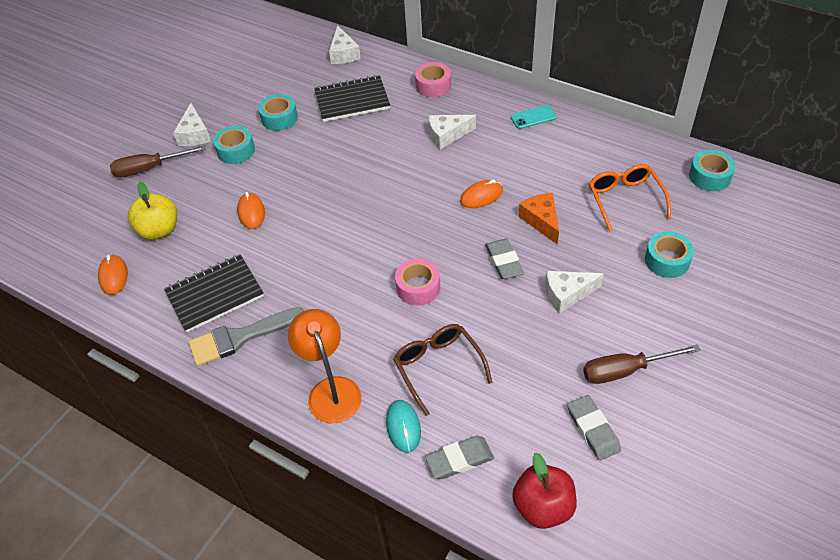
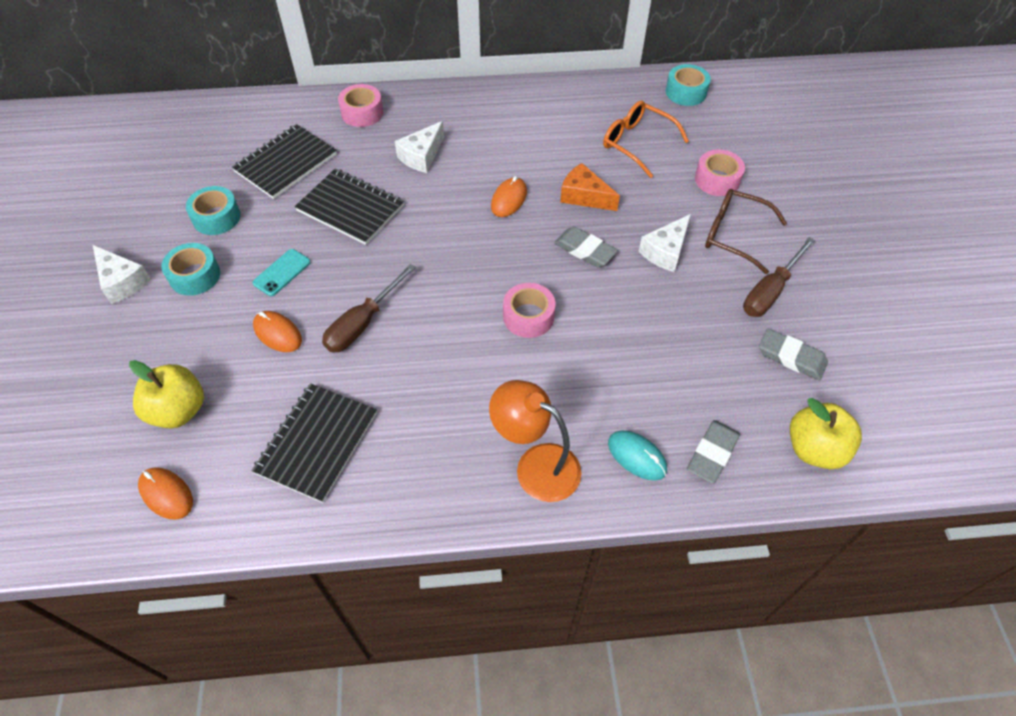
camera: 40 degrees left, 5 degrees up
brown screwdriver [110,145,206,177] -> brown screwdriver moved to [322,264,416,353]
grey brush [189,307,304,366] -> none
white cheese [329,25,361,64] -> none
brown glasses [393,324,493,416] -> brown glasses moved to [705,189,787,274]
turquoise phone [511,105,557,129] -> turquoise phone moved to [252,249,311,296]
red apple [512,452,577,529] -> yellow apple [790,398,862,469]
turquoise tape [645,232,694,278] -> pink tape [695,149,745,196]
none -> black notebook [295,169,404,245]

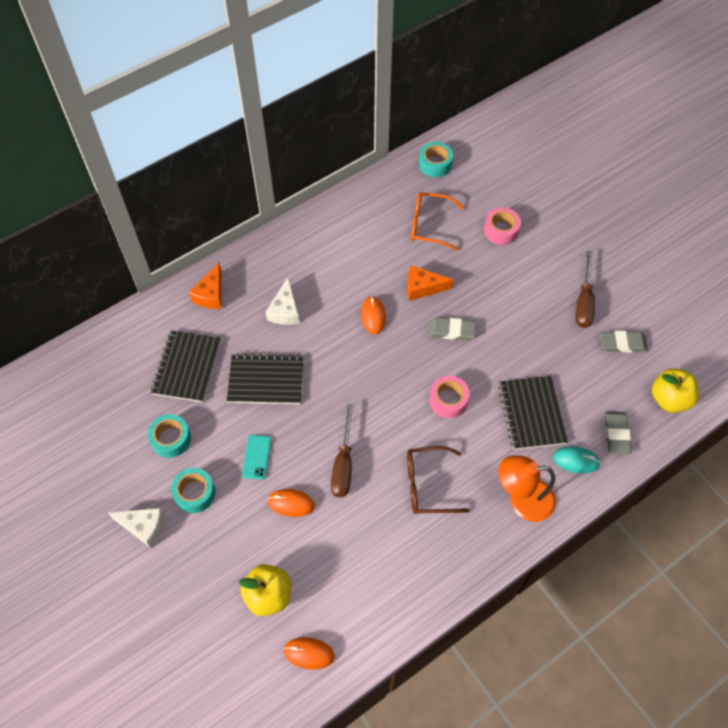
camera: 30 degrees left, 5 degrees up
black notebook [252,383,377,503] -> black notebook moved to [498,376,568,450]
pink tape [338,84,383,127] -> orange cheese [189,262,222,309]
white cheese [638,214,691,272] -> none
brown glasses [705,189,787,274] -> brown glasses moved to [407,446,470,514]

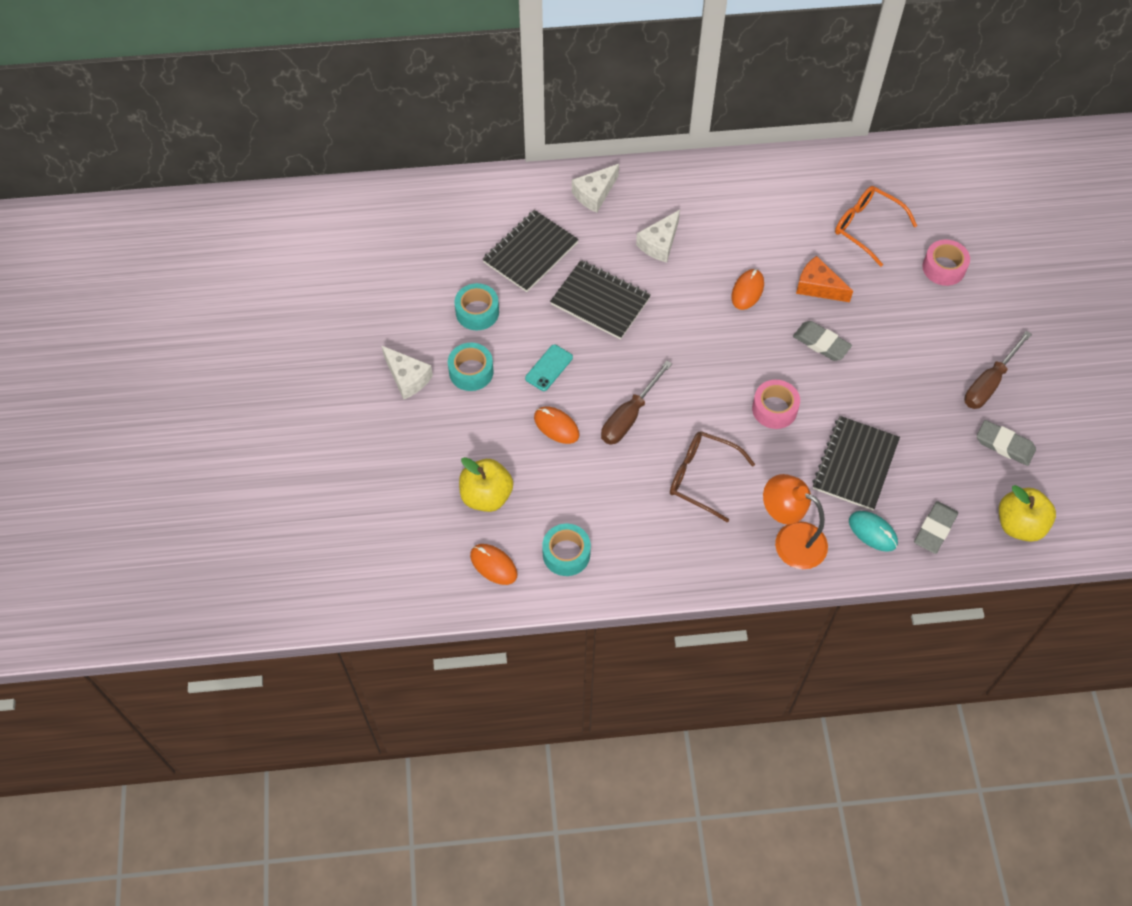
camera: 30 degrees right, 0 degrees up
orange cheese [189,262,222,309] -> white cheese [572,164,619,213]
turquoise tape [419,142,453,177] -> turquoise tape moved to [542,524,591,576]

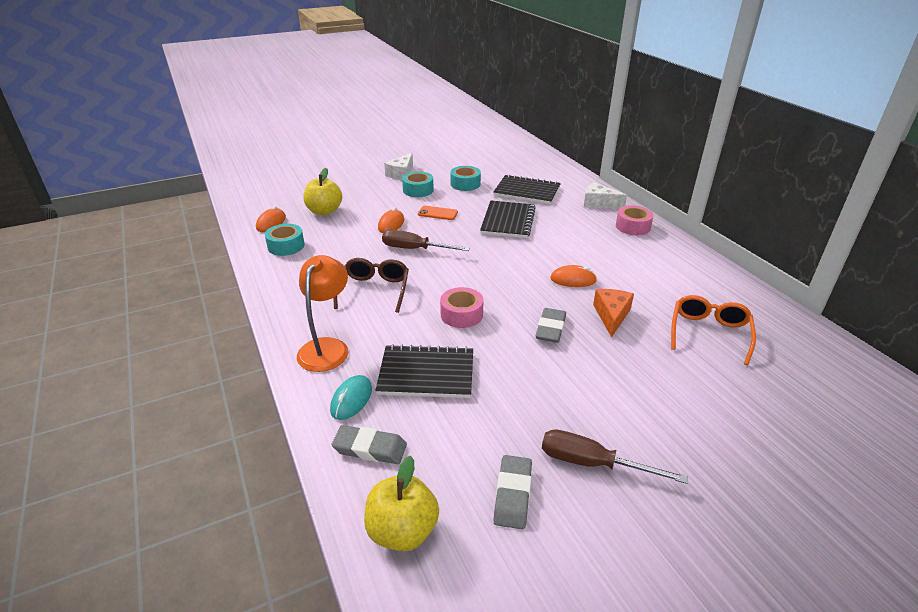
camera: 70 degrees right, 25 degrees down
turquoise phone [525,345,573,391] -> orange phone [418,206,458,220]
white cheese [636,210,680,263] -> none
pink tape [923,240,970,286] -> pink tape moved to [616,205,654,235]

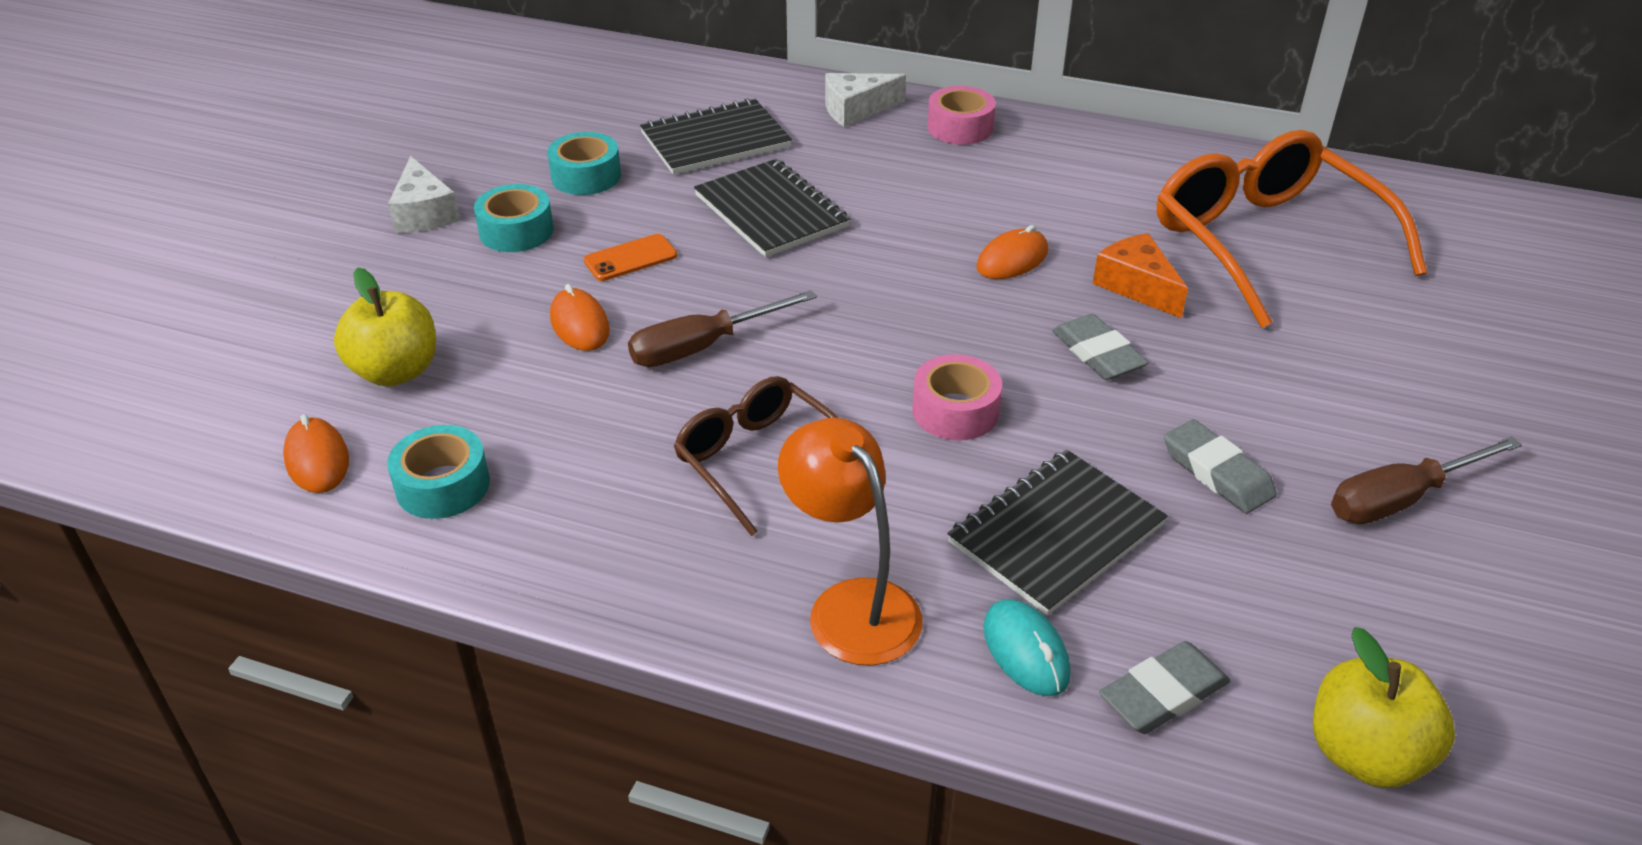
camera: 45 degrees left, 5 degrees up
grey eraser [493,455,532,530] -> grey eraser moved to [1164,419,1277,514]
orange glasses [671,295,756,365] -> orange glasses [1157,130,1427,328], size x1.71

